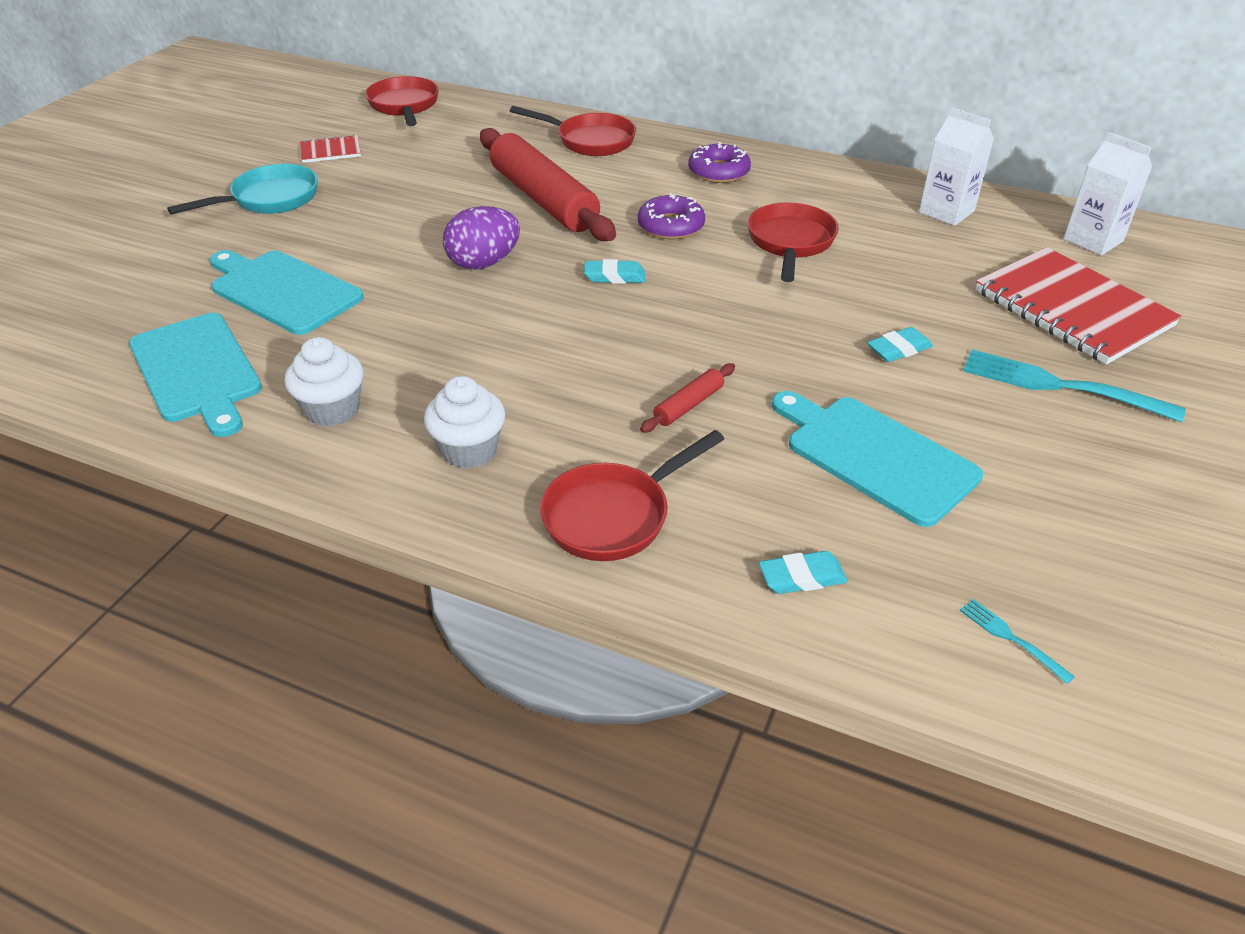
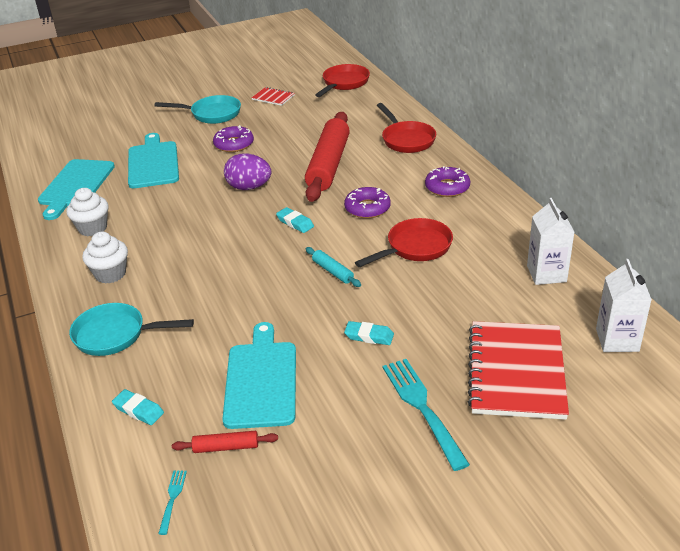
camera: 45 degrees right, 5 degrees down
red pan [540,430,724,561] -> turquoise pan [69,303,194,356]
red rolling pin [640,363,735,433] -> red rolling pin moved to [172,431,278,453]
none -> purple donut [213,125,254,152]
none -> turquoise rolling pin [306,247,361,287]

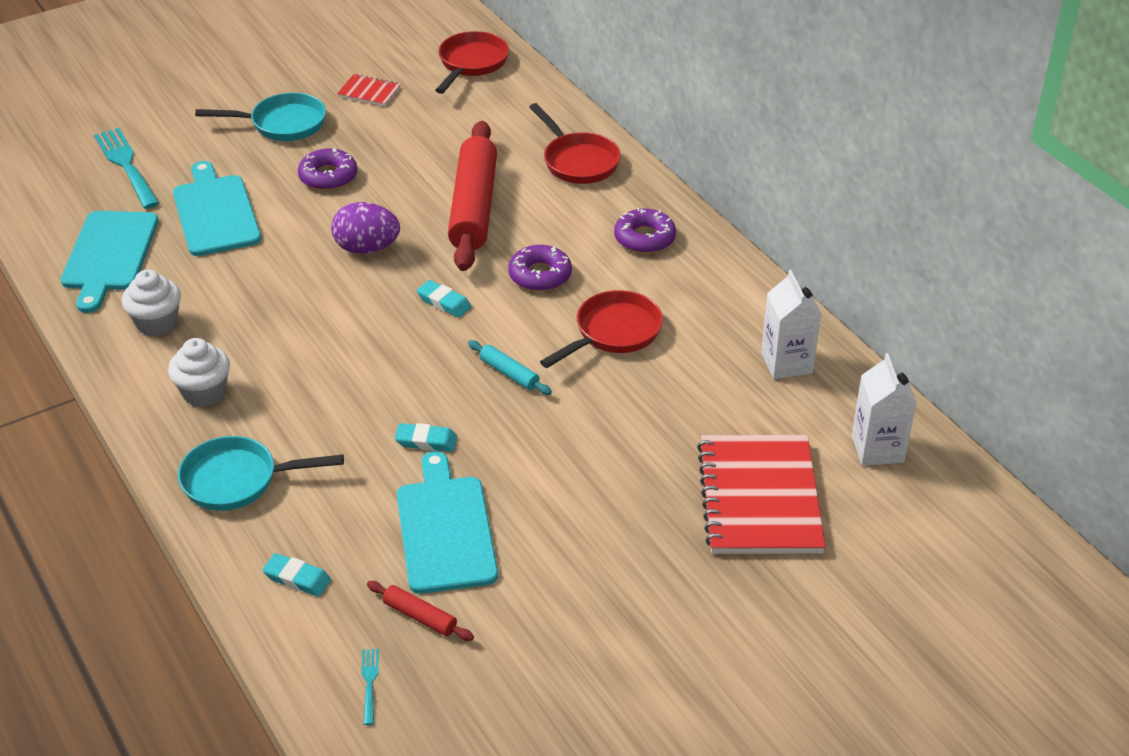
camera: 10 degrees left, 5 degrees up
red rolling pin [172,431,278,453] -> red rolling pin turned 45 degrees clockwise [367,581,474,641]
turquoise eraser [344,321,394,345] -> turquoise eraser moved to [395,423,457,452]
turquoise fork [382,359,470,471] -> turquoise fork moved to [94,128,159,209]

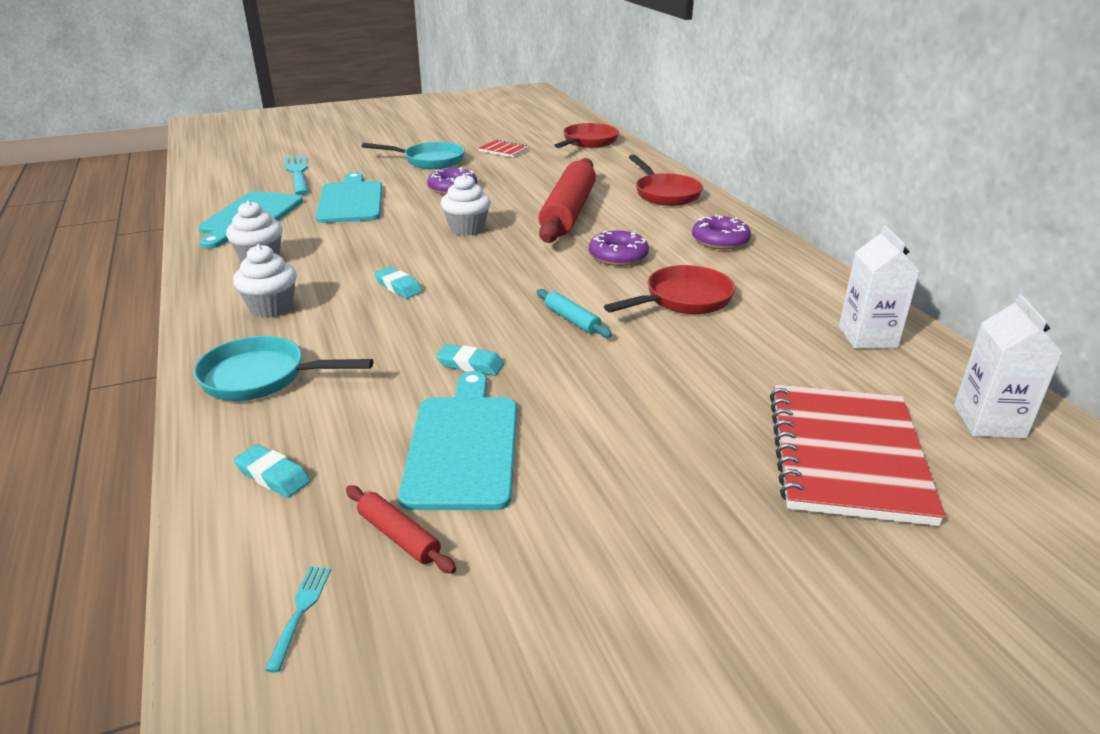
camera: 10 degrees right, 10 degrees down
purple egg [331,202,400,254] -> white cupcake [441,174,491,236]
turquoise eraser [417,280,471,318] -> turquoise eraser moved to [374,267,423,299]

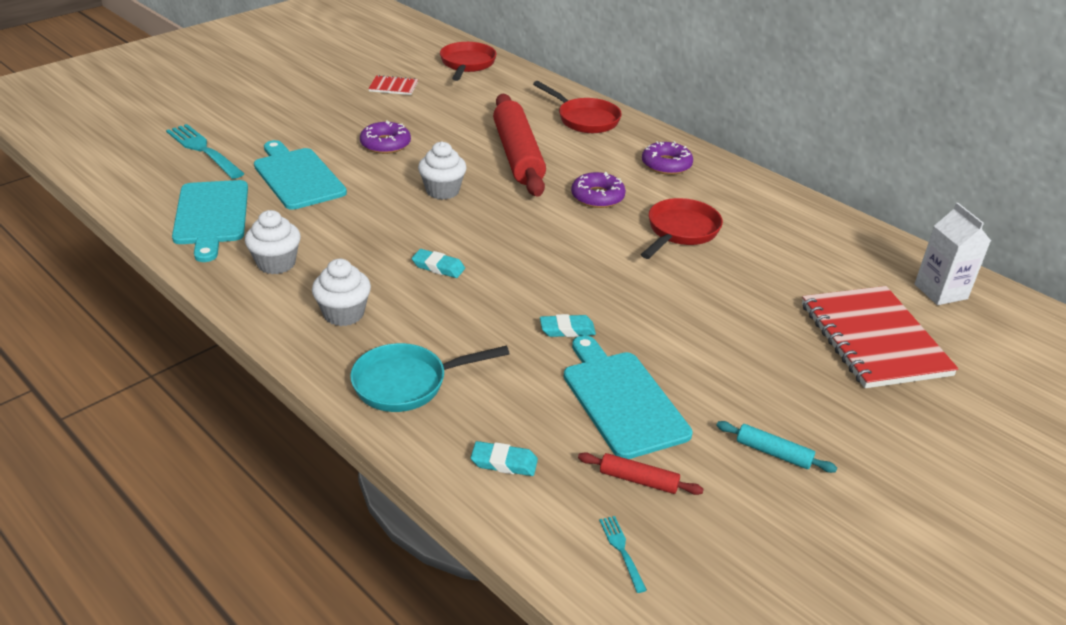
camera: 25 degrees left, 5 degrees up
turquoise pan [362,142,465,169] -> none
turquoise rolling pin [536,289,612,338] -> turquoise rolling pin moved to [716,421,837,473]
white carton [839,225,920,349] -> none

